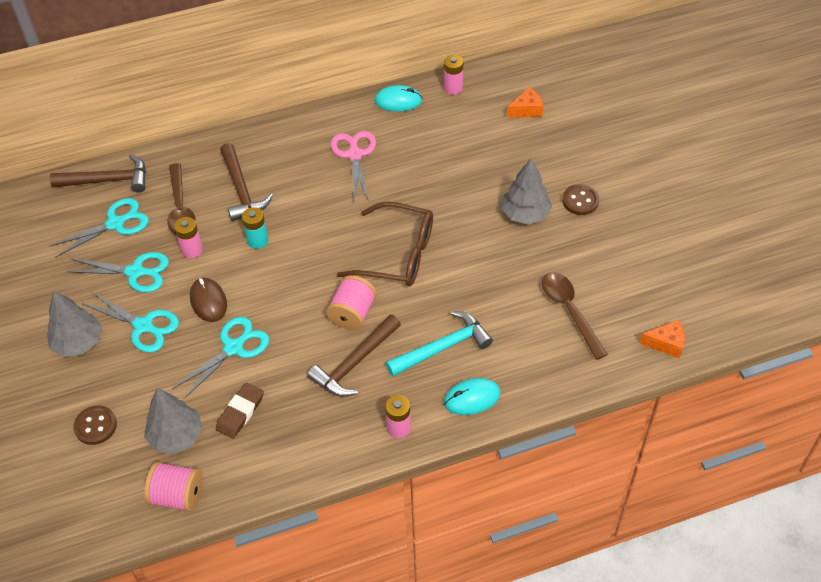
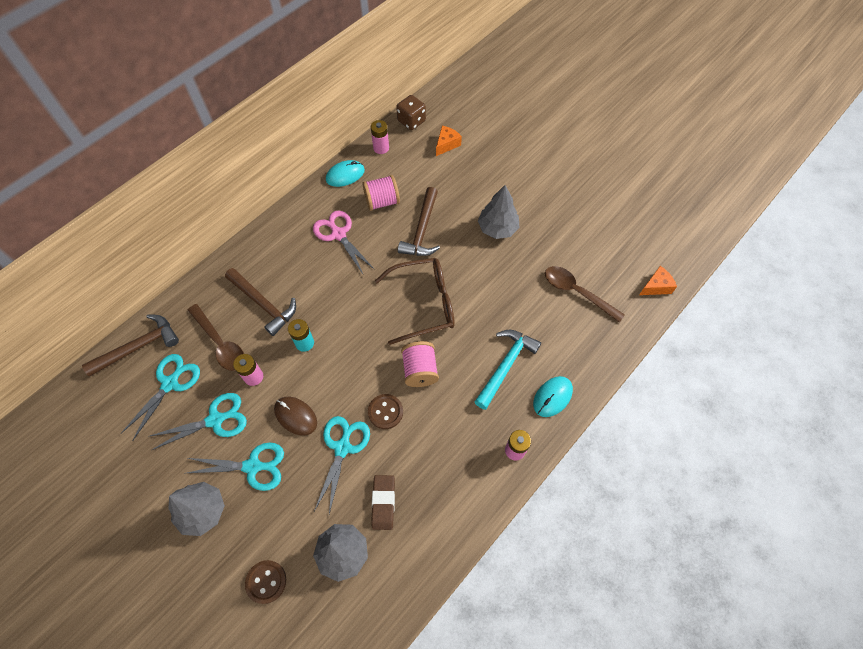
camera: 30 degrees left, 10 degrees up
pink spool [144,462,203,512] -> pink spool moved to [362,175,400,211]
brown hammer [307,314,401,397] -> brown hammer moved to [398,187,440,256]
brown button [562,184,599,215] -> brown button moved to [368,394,403,429]
none -> brown dice [396,95,426,130]

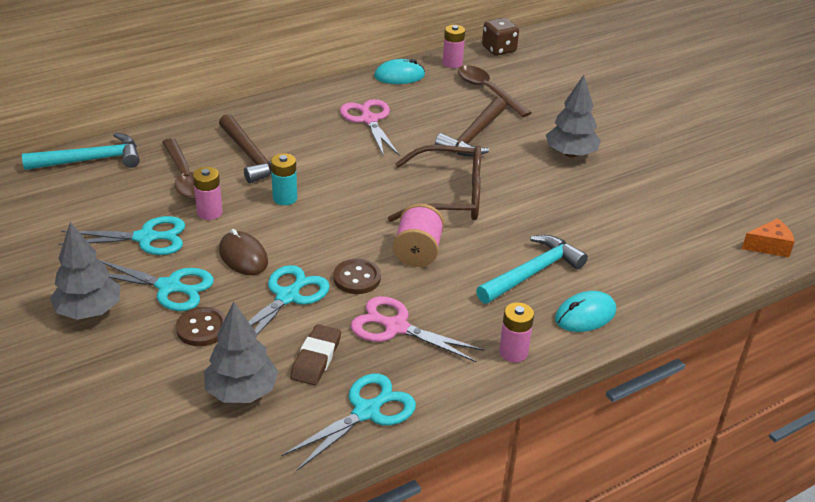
camera: 15 degrees right, 25 degrees down
brown hammer [82,314,179,376] -> turquoise hammer [22,133,140,170]
turquoise scissors [121,354,200,441] -> turquoise scissors moved to [281,374,416,471]
brown button [245,560,286,604] -> brown button moved to [176,307,226,346]
pink spool [362,175,400,211] -> none
orange cheese [436,126,462,156] -> none
brown spoon [545,266,625,323] -> brown spoon moved to [458,65,531,117]
none -> pink scissors [351,296,484,362]

